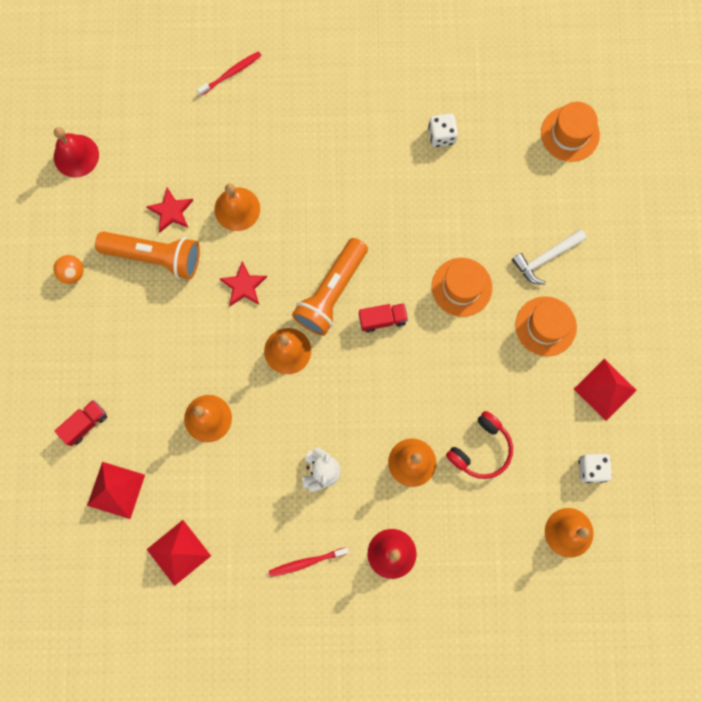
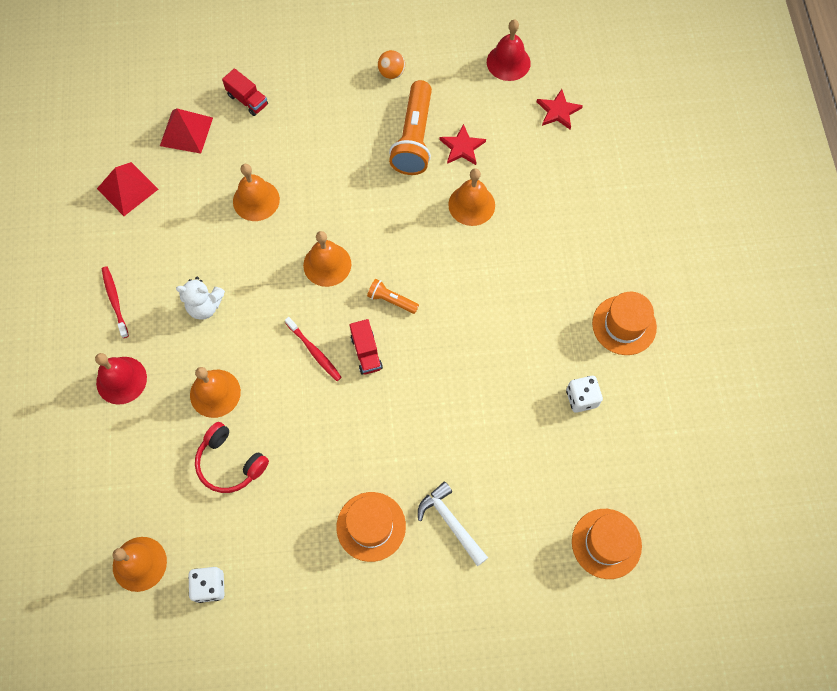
camera: 85 degrees right, 10 degrees down
red toothbrush [197,51,262,96] -> red toothbrush moved to [285,317,342,381]
red star [220,261,267,306] -> red star moved to [537,89,583,130]
orange flashlight [292,238,368,336] -> orange flashlight [367,279,419,314], size x0.49
orange hat [432,258,492,317] -> orange hat moved to [592,292,657,355]
red pyramid [574,359,637,421] -> none

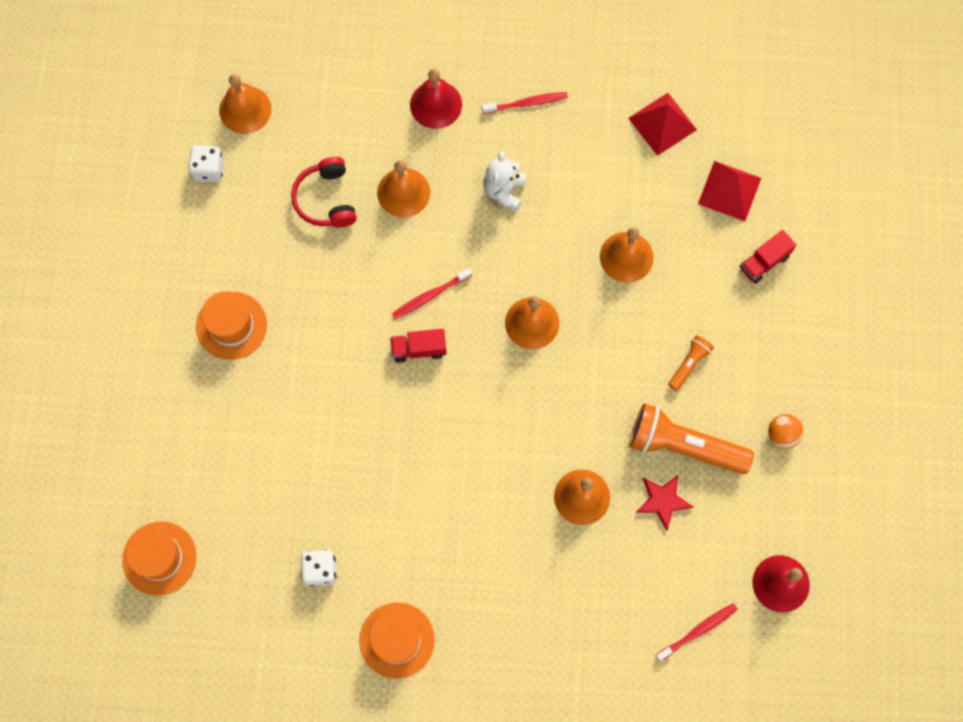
camera: 100 degrees right, 5 degrees up
red headphones [195,422,269,493] -> red headphones turned 60 degrees counterclockwise [291,157,357,228]
orange flashlight [367,279,419,314] -> orange flashlight moved to [668,335,714,391]
white hammer [418,481,488,566] -> none
red star [537,89,583,130] -> red toothbrush [655,603,738,662]

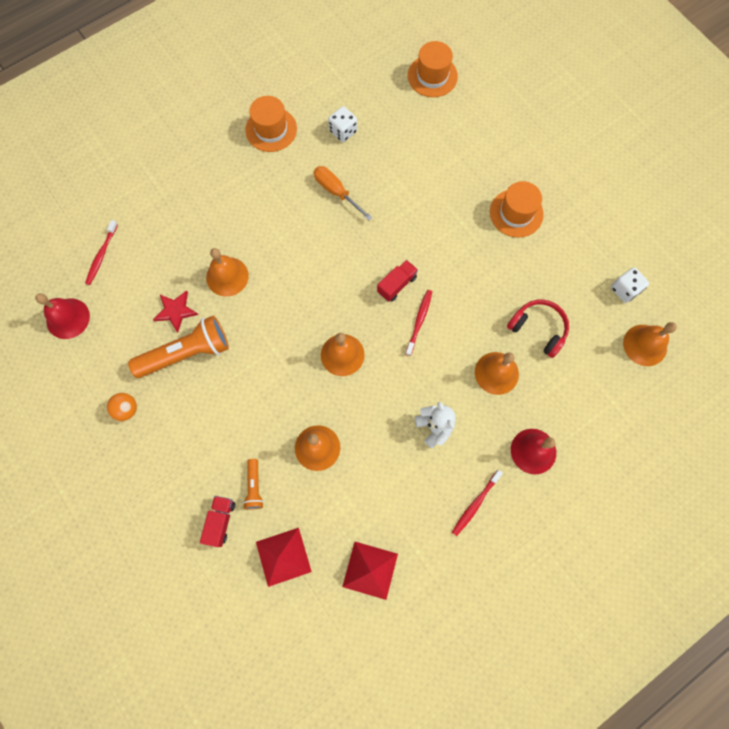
camera: 140 degrees right, 0 degrees up
orange flashlight [668,335,714,391] -> orange flashlight moved to [243,459,264,510]
none -> orange screwdriver [314,166,372,220]

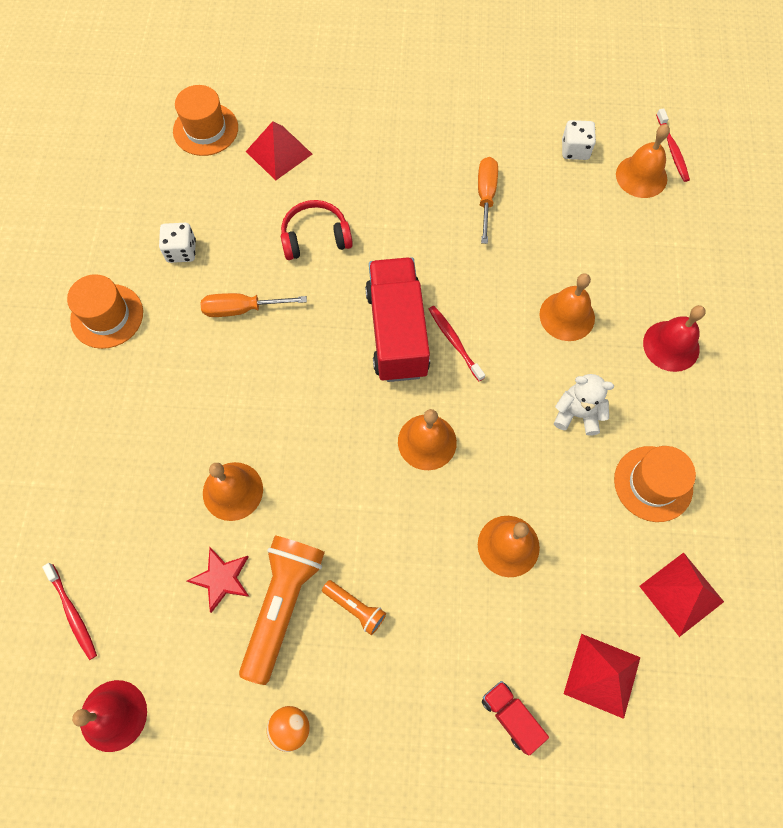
camera: 50 degrees left, 5 degrees down
orange flashlight [243,459,264,510] -> orange flashlight moved to [322,580,386,635]
red truck [377,260,418,302] -> red truck [365,257,430,382], size x2.11
red toothbrush [452,470,503,536] -> red toothbrush moved to [656,108,690,182]
orange hat [490,181,544,238] -> orange hat moved to [614,446,696,522]
red headphones [507,300,569,358] -> red headphones moved to [281,200,353,260]
none -> red pyramid [246,121,312,181]
none -> orange screwdriver [478,157,498,244]

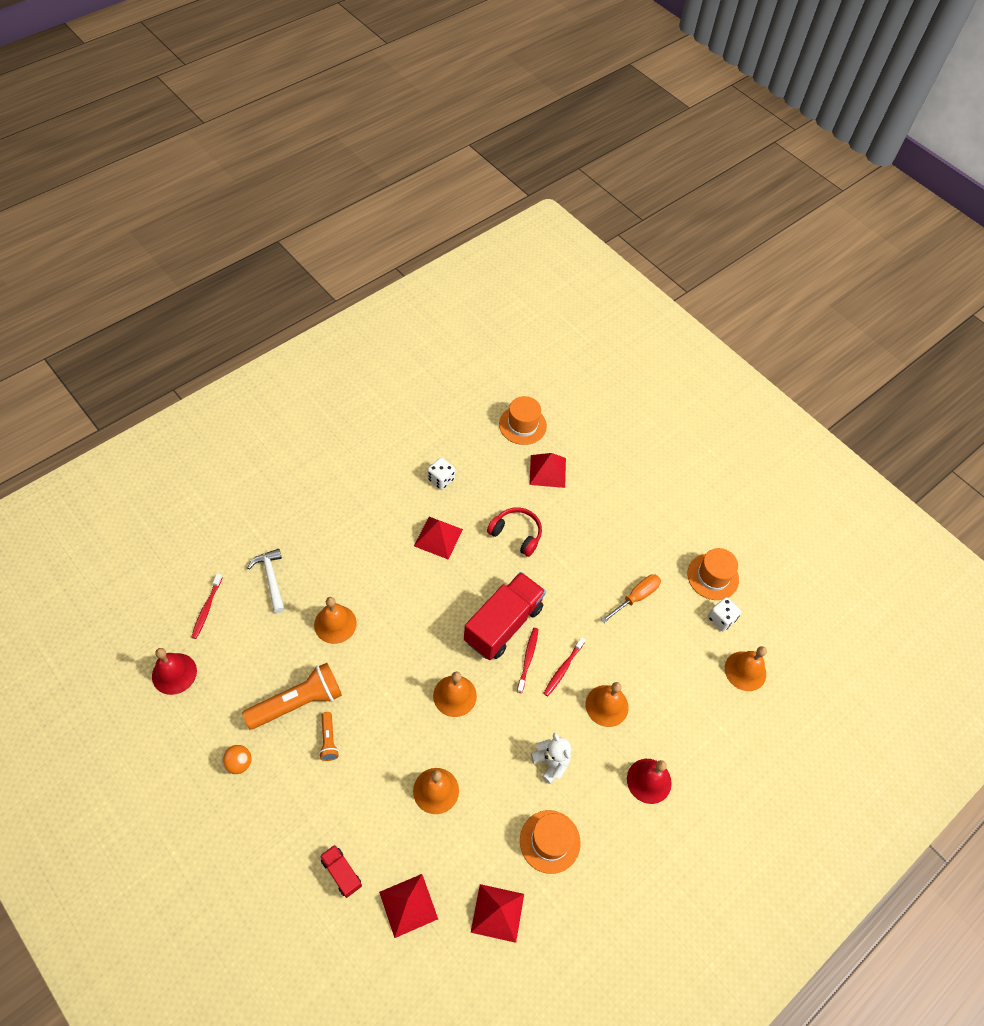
camera: 40 degrees right, 10 degrees down
orange hat [67,274,143,349] -> orange hat moved to [687,548,739,600]
red star [187,547,249,613] -> none
orange screwdriver [200,293,307,317] -> red pyramid [414,517,463,560]
red truck [482,681,549,756] -> red truck turned 45 degrees counterclockwise [320,845,362,898]
red toothbrush [656,108,690,182] -> red toothbrush moved to [543,637,585,696]
none -> white hammer [248,549,285,613]

